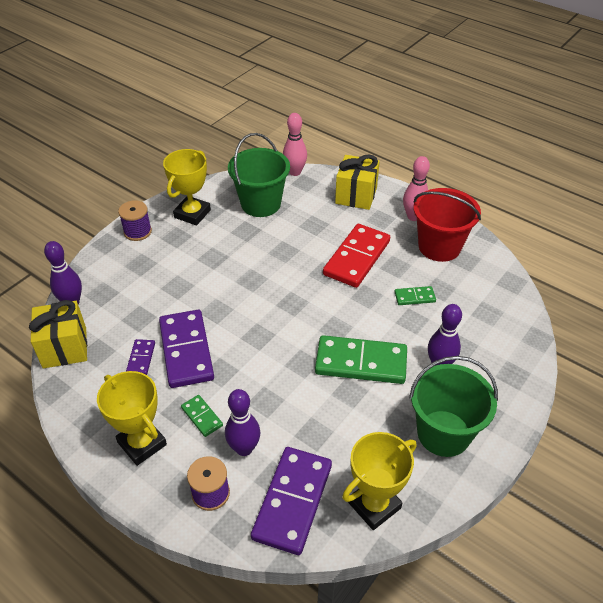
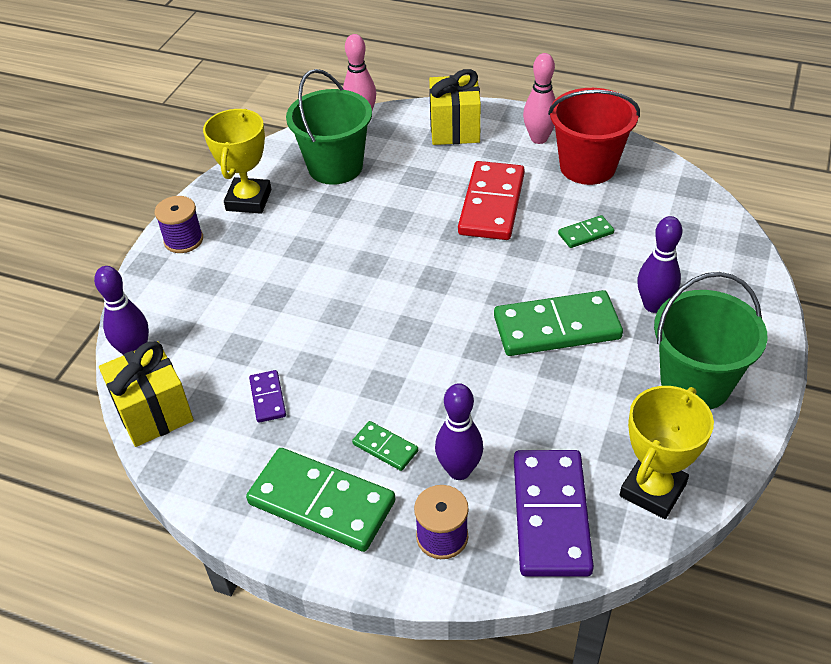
camera: 15 degrees left, 0 degrees up
yellow trophy [97,371,167,466] -> green domino [246,448,395,552]
purple domino [159,310,214,388] -> none

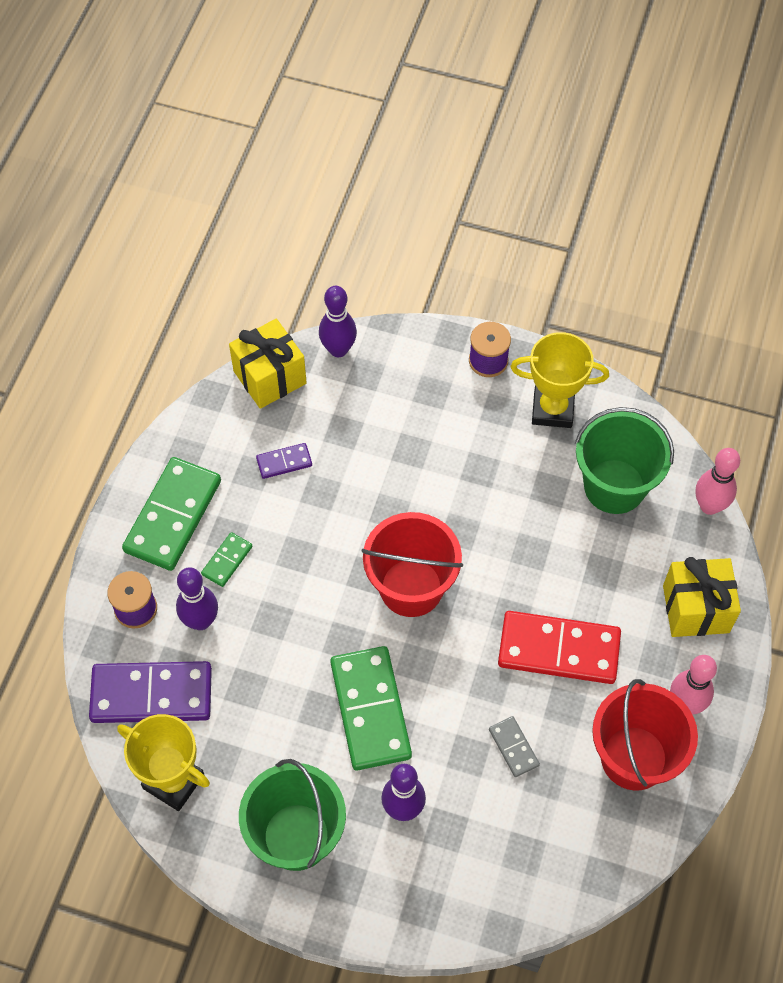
camera: 85 degrees right, 15 degrees up
green domino [558,215,614,248] -> grey domino [489,716,540,777]
none -> red bucket [362,512,463,617]

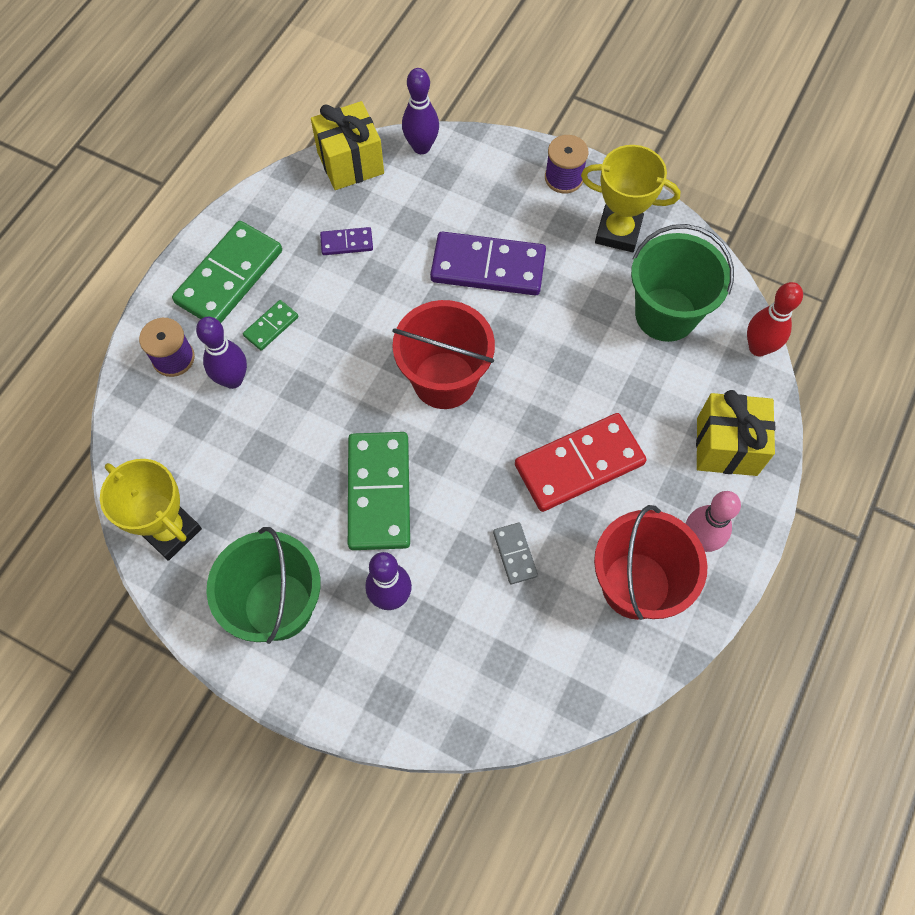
camera: 10 degrees right, 5 degrees up
purple domino [89,661,212,723] -> purple domino moved to [430,231,546,296]
red domino [498,611,621,684] -> red domino turned 45 degrees counterclockwise [515,413,647,512]
pink bowling pin [696,448,740,515] -> red bowling pin [747,282,803,357]

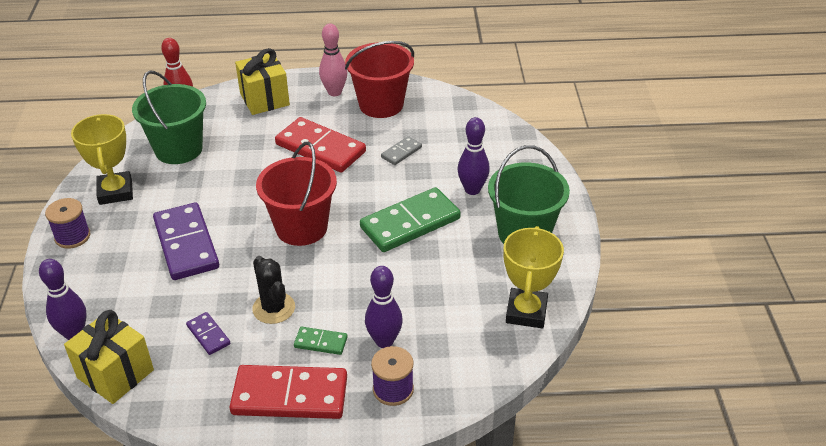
camera: 120 degrees left, 25 degrees down
green domino [172,221,282,323] -> red domino [229,365,347,419]
none -> black cactus [252,256,295,324]

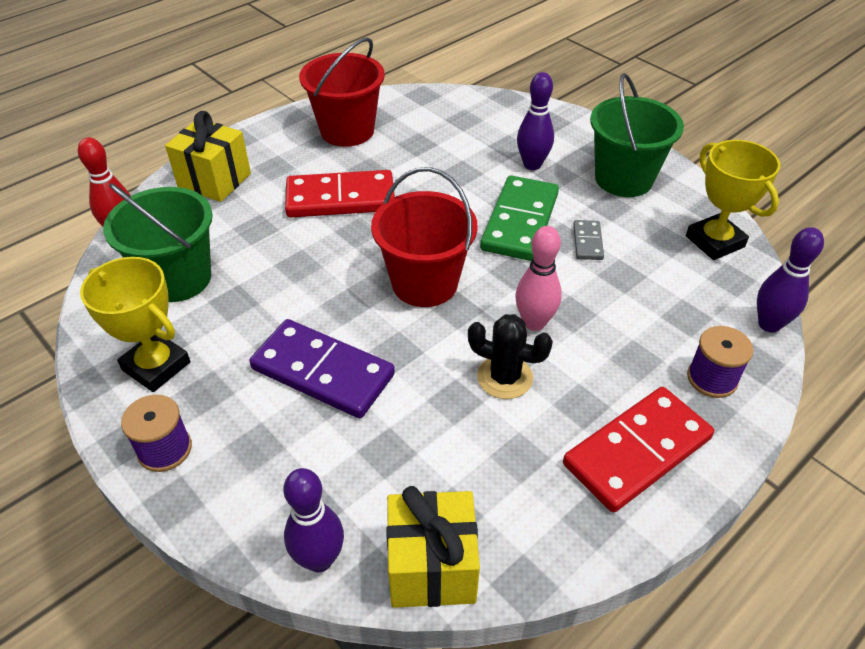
camera: 40 degrees left, 5 degrees up
purple domino [186,312,230,355] -> none
green domino [294,327,347,355] -> none
pink bowling pin [319,23,347,96] -> pink bowling pin moved to [516,226,562,331]
purple bowling pin [365,266,403,348] -> purple bowling pin moved to [757,227,824,332]
grey domino [381,136,422,165] -> grey domino moved to [573,220,604,260]

